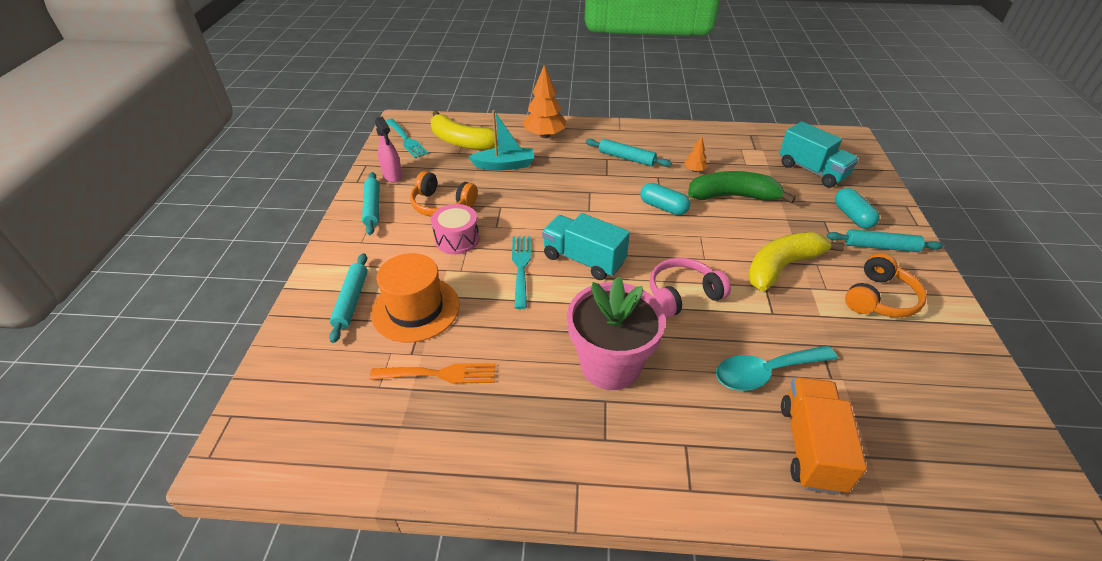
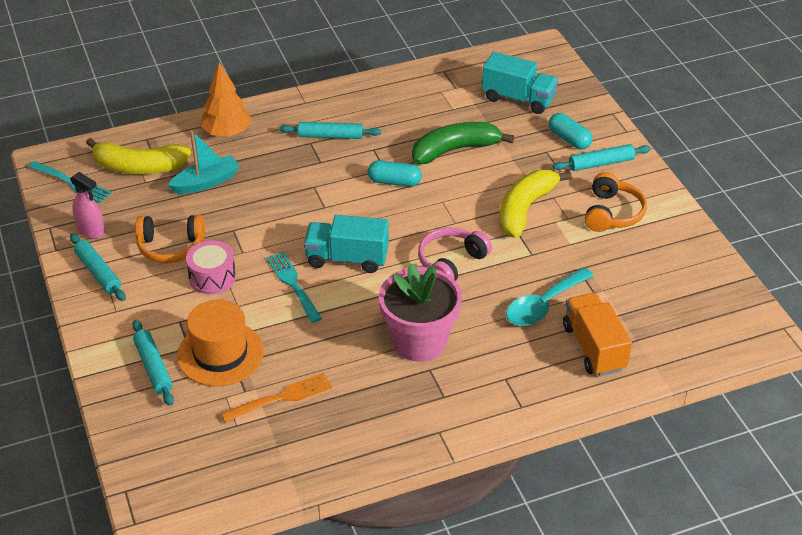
camera: 25 degrees left, 0 degrees up
orange tree [684,136,708,172] -> none

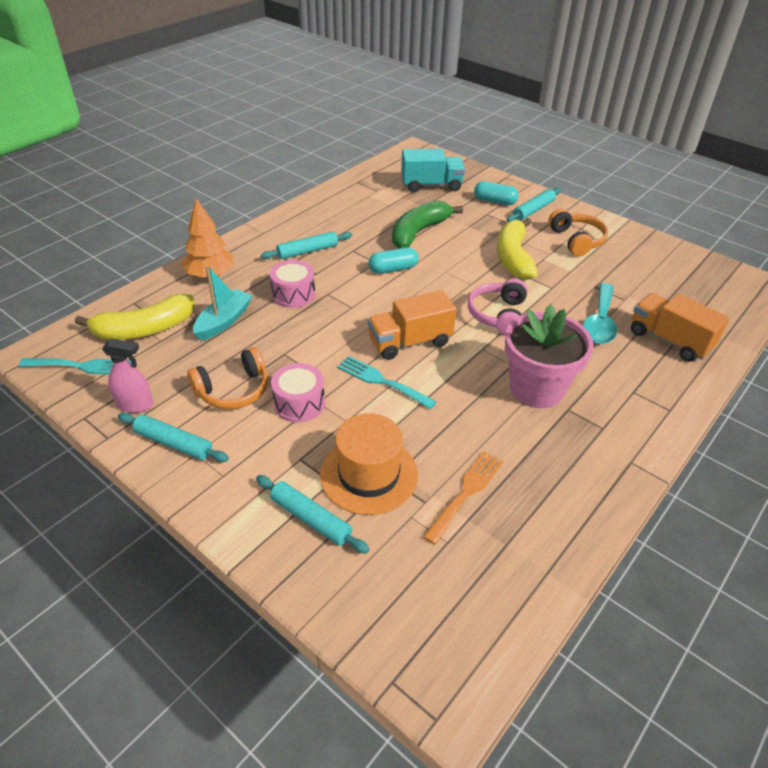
camera: 30 degrees left, 0 degrees up
turquoise truck [304,215,389,273] -> orange truck [368,290,457,360]
none -> pink drum [270,260,315,308]

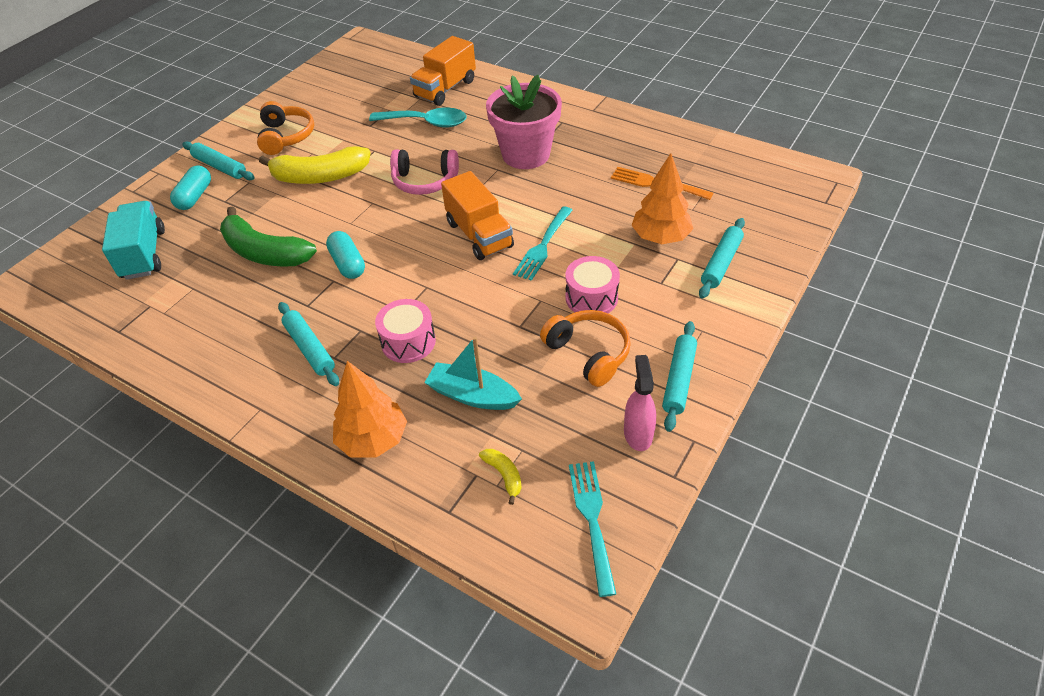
camera: 95 degrees left, 5 degrees up
yellow banana [75,294,195,340] -> yellow banana [479,449,522,505], size x0.43
orange hat [320,413,418,515] -> orange tree [631,153,693,244]
orange headphones [548,209,608,256] -> orange headphones turned 105 degrees clockwise [257,101,314,155]

